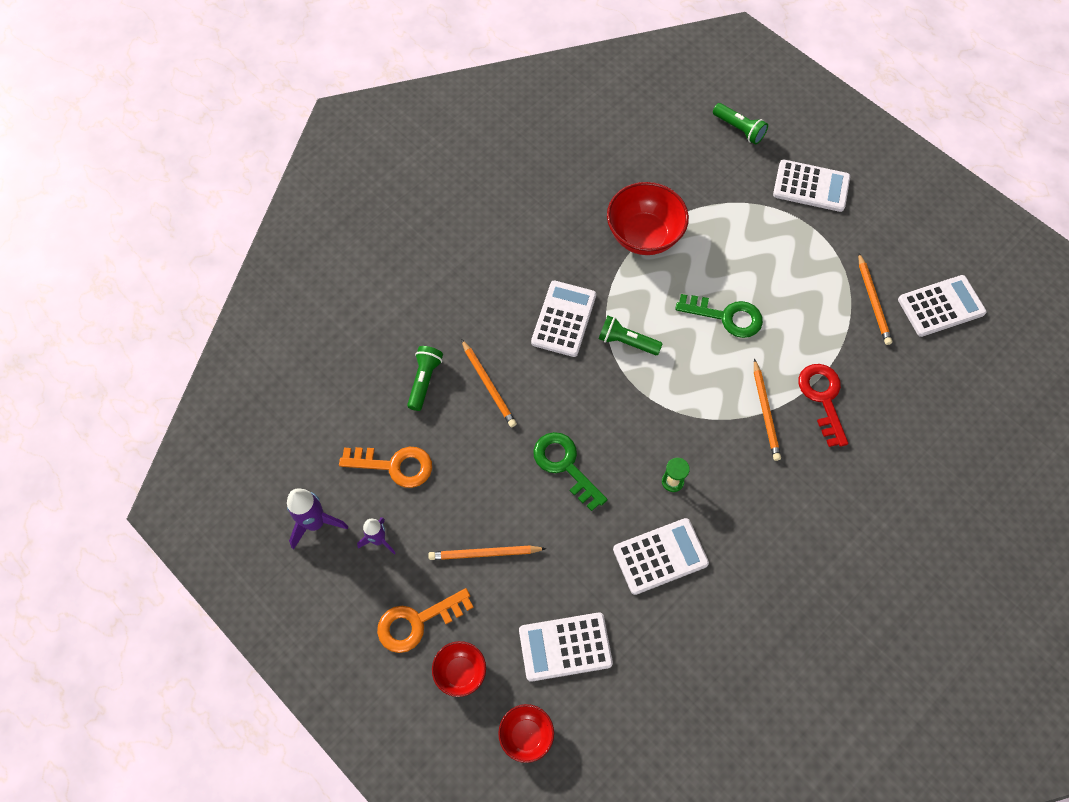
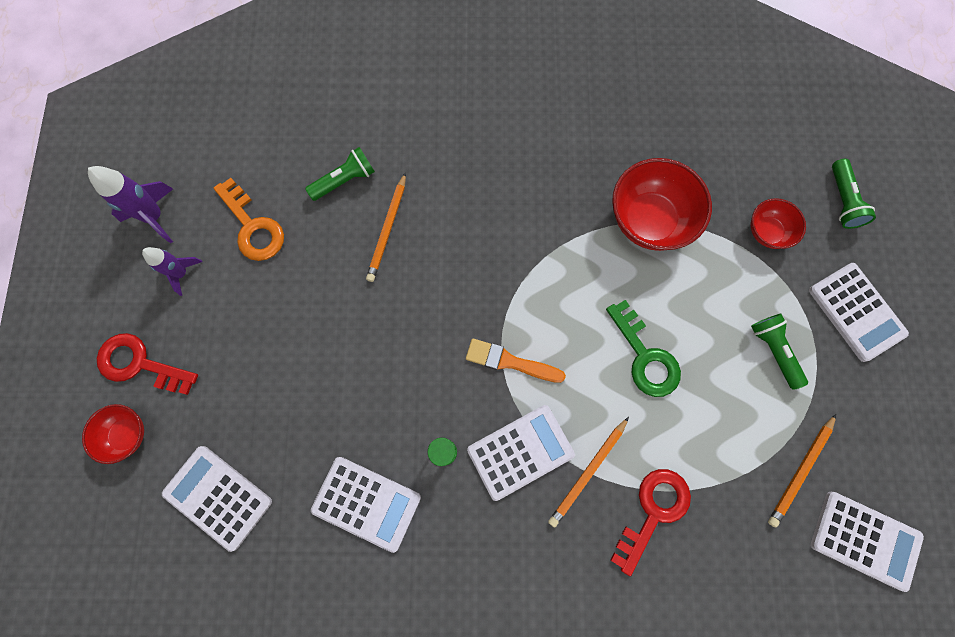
camera: 45 degrees right, 10 degrees up
orange key [377,588,474,653] -> red key [97,333,198,395]
orange pencil [428,546,546,560] -> none
red bowl [498,704,554,763] -> red bowl moved to [751,198,806,249]
white calculator [531,281,596,357] -> white calculator moved to [467,405,575,501]
green key [533,432,607,511] -> none
green flashlight [598,316,663,355] -> green flashlight moved to [751,314,808,390]
none -> orange brush [466,338,566,383]

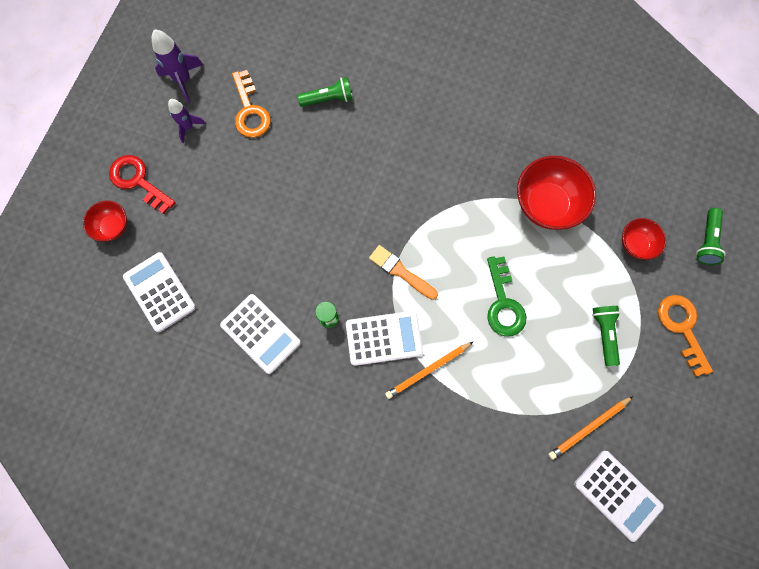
camera: 20 degrees right, 0 degrees up
orange pencil [366,172,406,282] -> none
red key [611,469,691,576] -> none
white calculator [809,263,909,362] -> orange key [658,295,713,376]

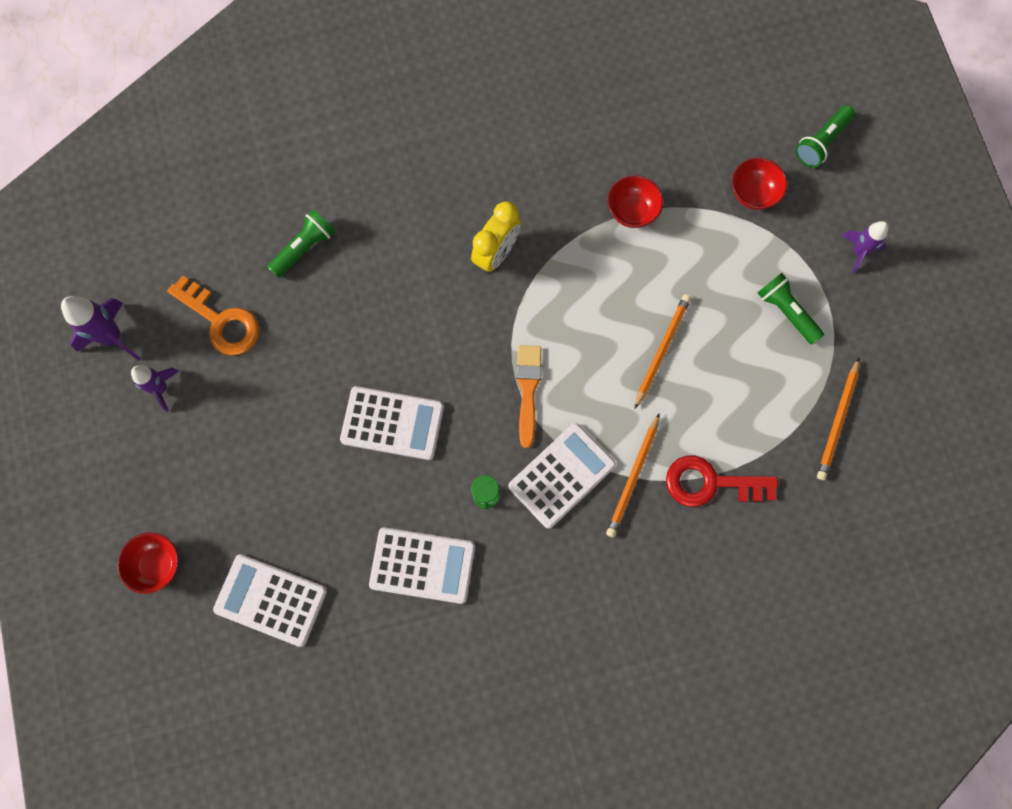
camera: 35 degrees left, 0 degrees up
red key [109,155,176,214] -> red key moved to [666,456,778,507]
orange brush [369,245,438,300] -> orange brush turned 90 degrees clockwise [516,345,542,448]
green key [487,256,527,337] -> orange pencil [634,294,691,409]
red bowl [517,156,596,230] -> red bowl [608,175,663,228], size x0.56
white calculator [574,451,664,542] -> white calculator moved to [340,386,444,460]
orange key [658,295,713,376] -> purple rocket [842,221,888,274]
green flashlight [696,208,726,265] -> green flashlight turned 60 degrees clockwise [795,105,855,168]
none -> yellow clock [471,201,521,273]

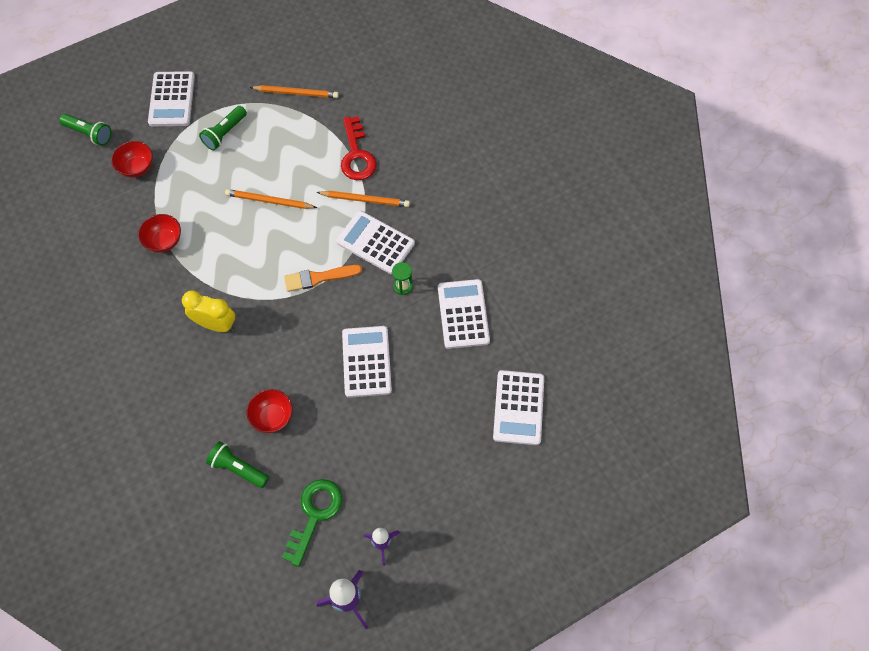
camera: 105 degrees left, 10 degrees down
red bowl [117,532,179,594] -> red bowl moved to [246,389,293,433]
orange key [167,275,260,356] -> green key [282,479,342,567]
purple rocket [842,221,888,274] -> white calculator [148,71,195,126]

